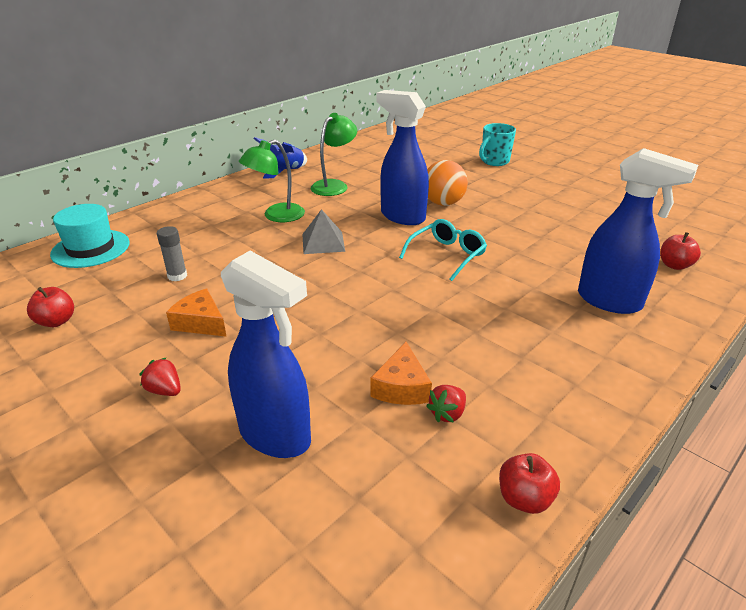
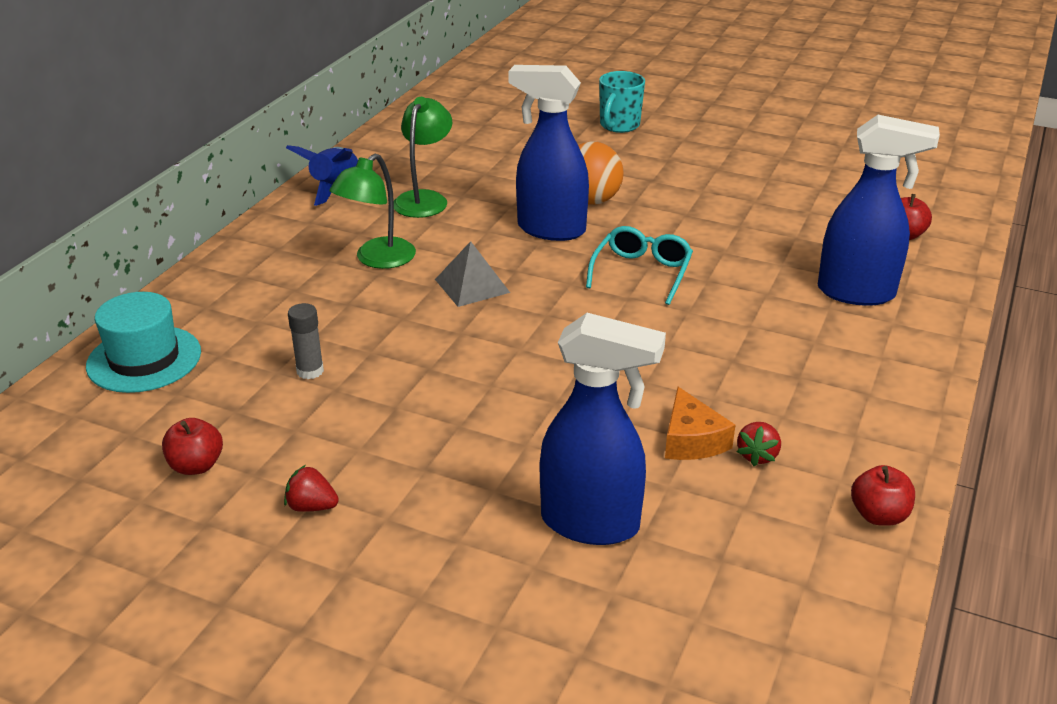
camera: 20 degrees left, 0 degrees up
red strawberry [139,357,181,396] -> red strawberry moved to [284,465,339,512]
orange cheese [166,288,227,337] -> none

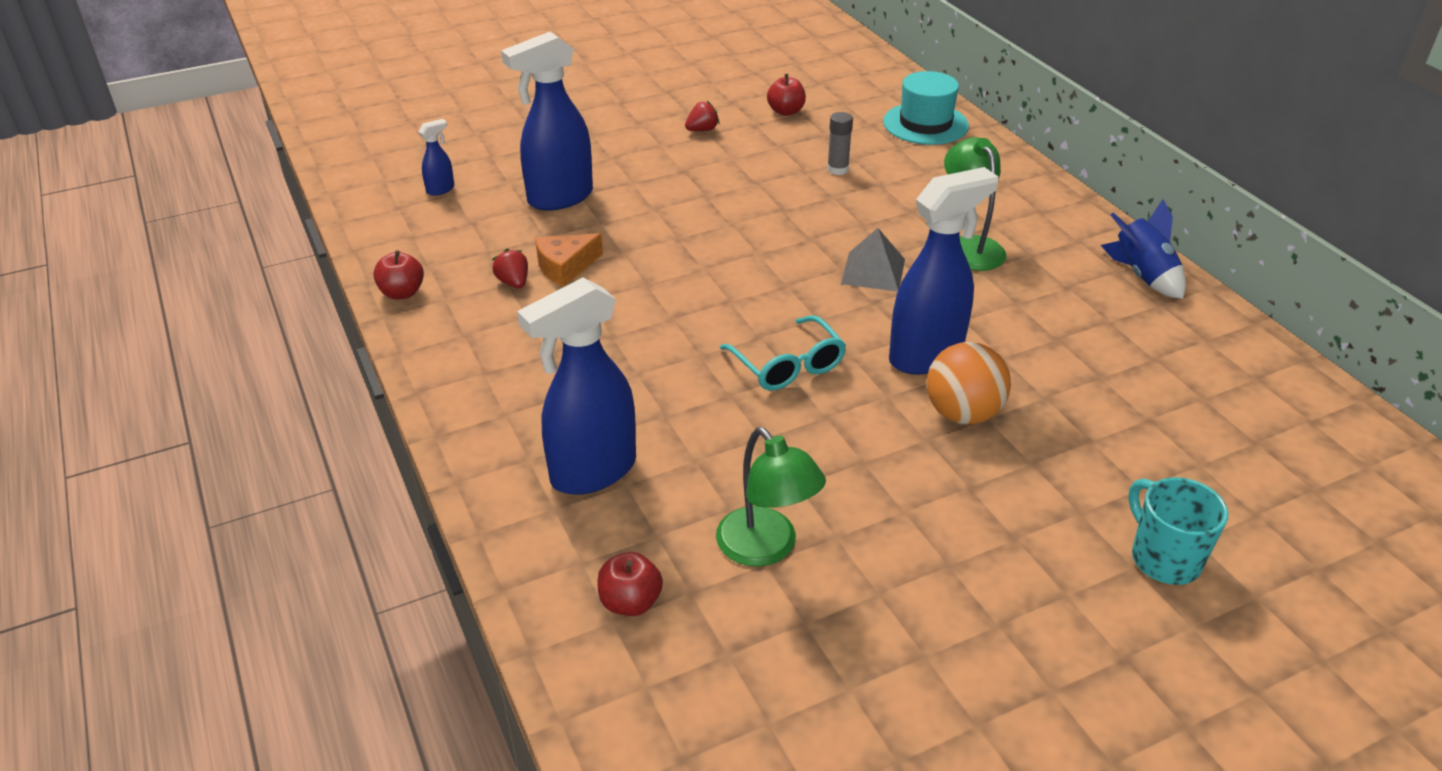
camera: 130 degrees right, 5 degrees up
green lamp [394,97,452,218] -> green lamp moved to [716,427,826,567]
orange cheese [665,387,735,460] -> orange cheese turned 60 degrees counterclockwise [535,233,603,287]
none -> blue spray bottle [418,119,454,196]

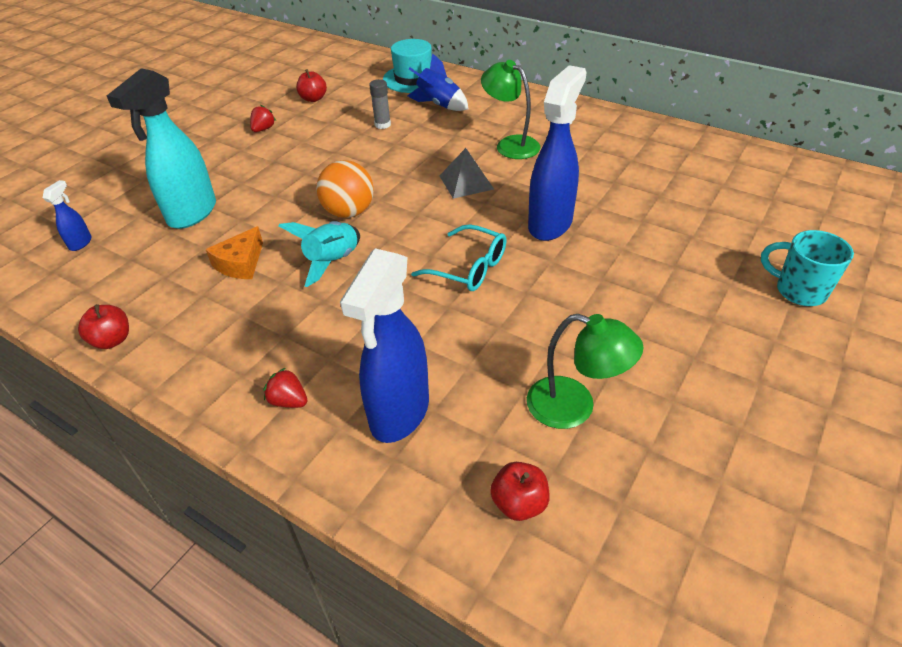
camera: 30 degrees left, 5 degrees up
red strawberry [492,249,528,288] -> red strawberry moved to [264,368,307,408]
blue spray bottle [501,32,593,211] -> turquoise spray bottle [107,68,216,229]
orange ball [927,342,1011,424] -> orange ball moved to [316,160,374,218]
blue rocket [1101,199,1186,299] -> blue rocket moved to [407,53,469,111]
none -> turquoise rocket [279,221,360,287]

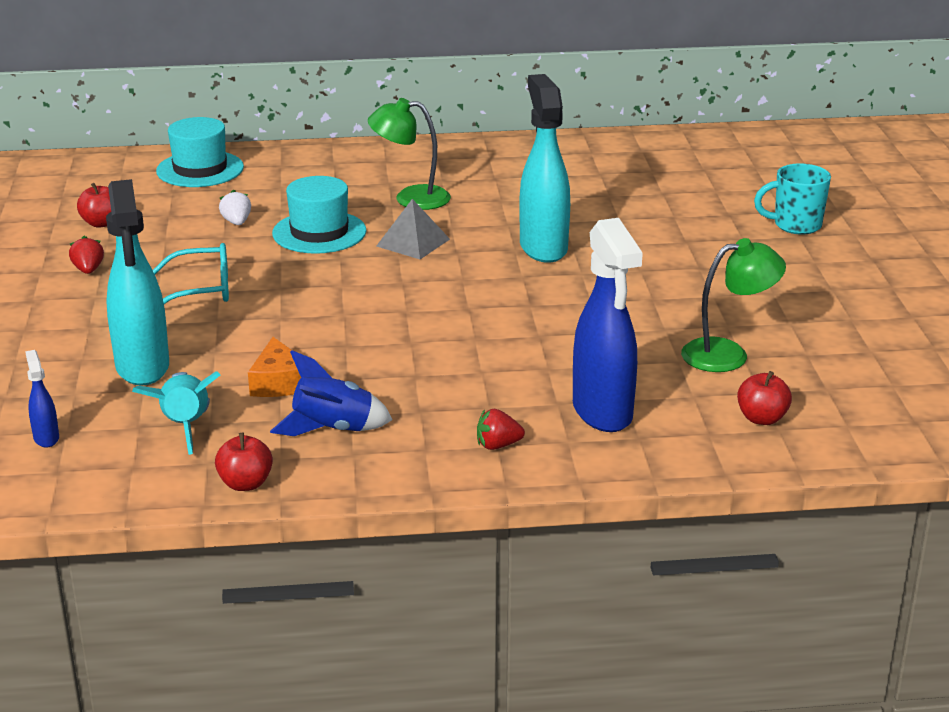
camera: 40 degrees left, 15 degrees down
turquoise rocket [279,221,360,287] -> turquoise rocket moved to [132,371,220,455]
orange ball [316,160,374,218] -> none
grey glue stick [369,79,391,129] -> white strawberry [219,190,251,225]
blue rocket [407,53,469,111] -> blue rocket moved to [270,350,392,436]
turquoise glasses [411,224,507,291] -> turquoise glasses moved to [153,243,229,304]
blue spray bottle [528,65,587,241] -> turquoise spray bottle [519,74,570,263]
none -> turquoise hat [272,176,367,254]

